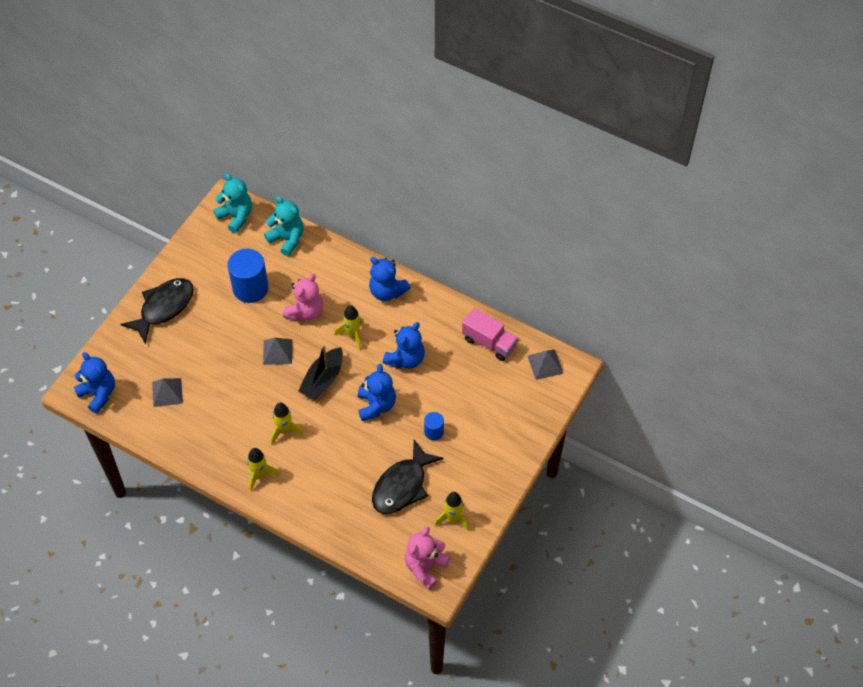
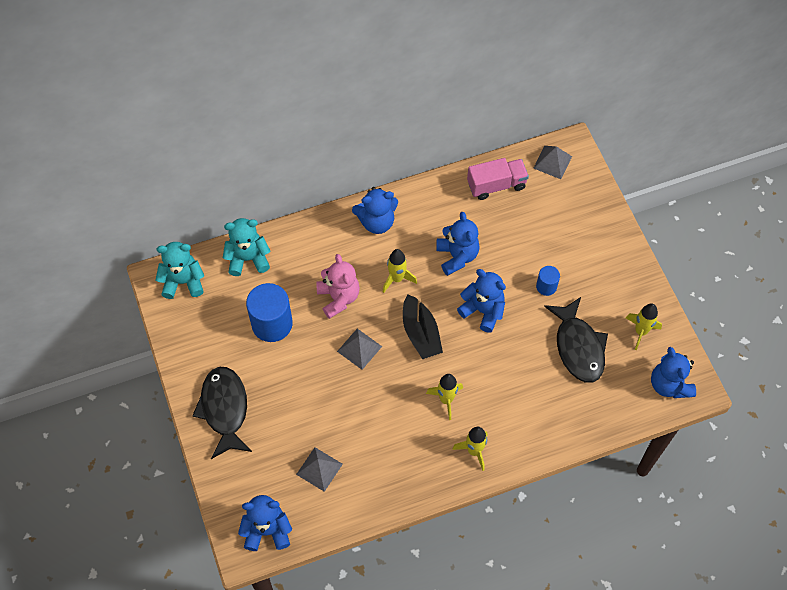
camera: 50 degrees left, 5 degrees up
pink teddy bear [405,527,450,590] -> blue teddy bear [651,347,696,398]

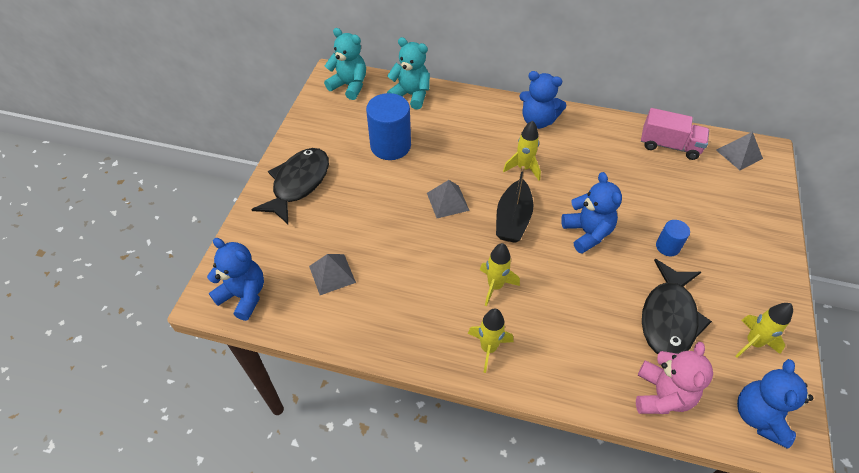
camera: 35 degrees right, 10 degrees down
pink teddy bear [316,254,360,319] -> pink teddy bear moved to [636,342,713,414]
blue teddy bear [436,212,480,276] -> none

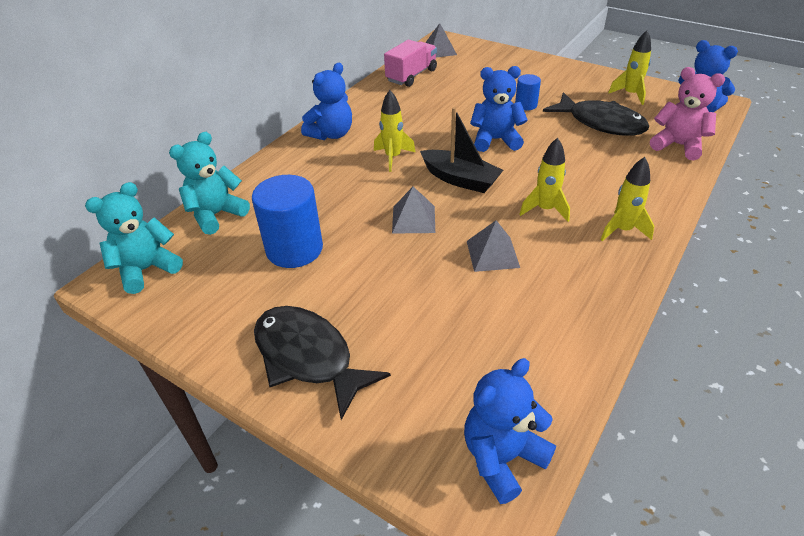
camera: 70 degrees left, 10 degrees down
grey pyramid [309,254,356,295] -> grey pyramid moved to [467,220,520,272]

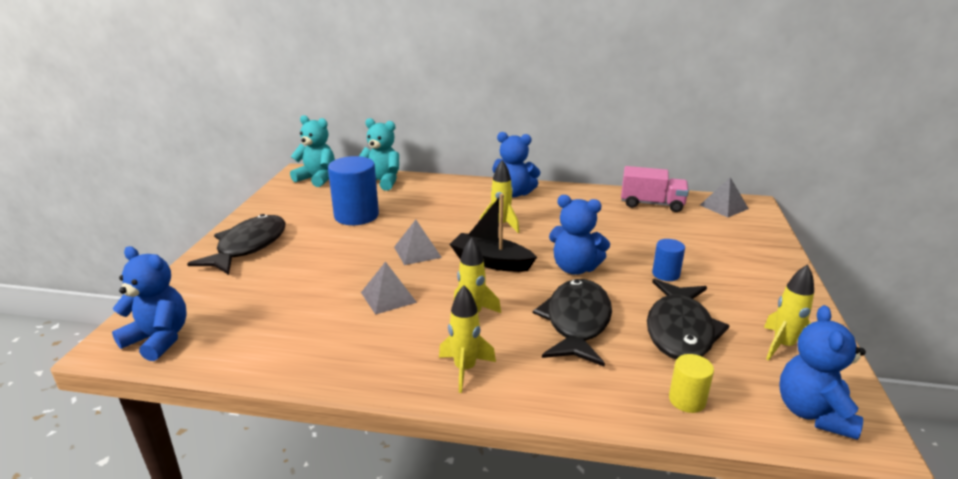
camera: 65 degrees right, 15 degrees down
black boat [420,107,503,193] -> black boat turned 105 degrees clockwise [450,194,537,272]
blue teddy bear [470,66,528,152] -> blue teddy bear turned 135 degrees clockwise [549,195,610,275]
pink teddy bear [650,67,725,160] -> yellow cylinder [669,354,714,413]
none -> black fish [533,279,612,367]

